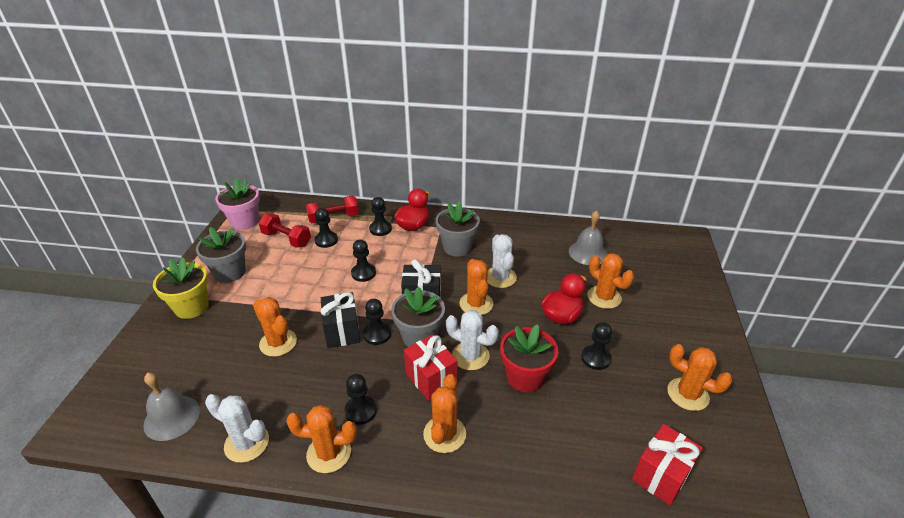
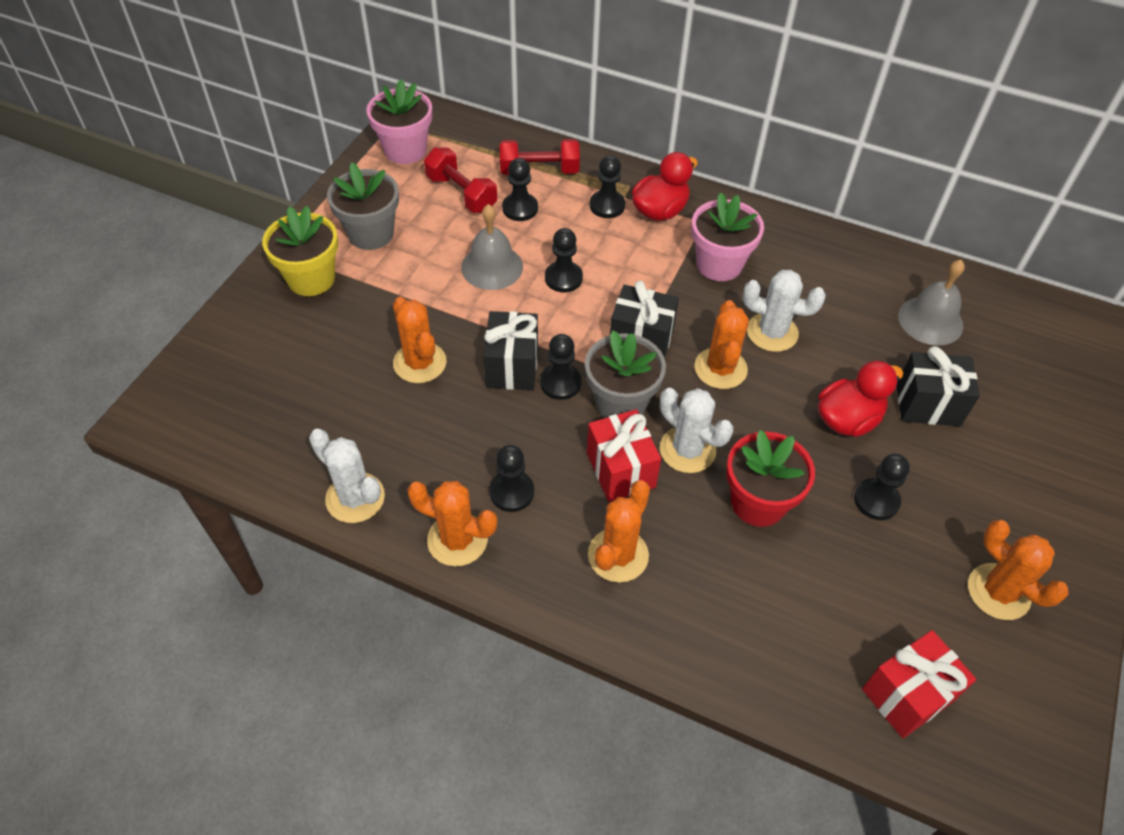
camera: 15 degrees right, 15 degrees up
grey bell [143,372,200,441] -> grey bell moved to [461,204,523,290]
grey flower pot [436,202,480,257] -> pink flower pot [691,192,764,281]
white cactus [487,234,517,288] -> white cactus turned 75 degrees counterclockwise [743,270,826,352]
orange cactus [587,253,634,309] -> black gift [897,346,980,426]

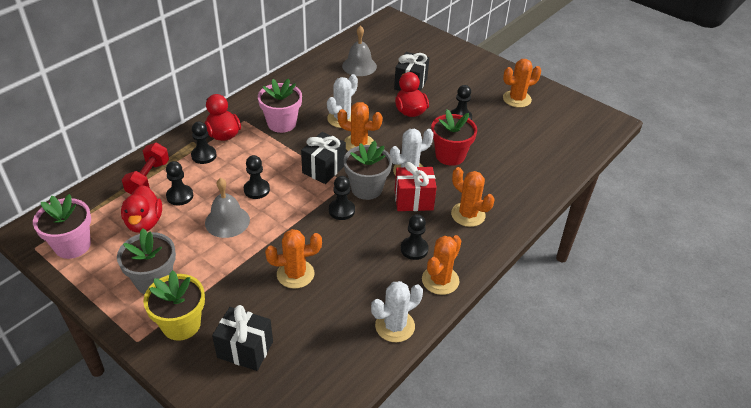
camera: 75 degrees left, 10 degrees down
red dumbbell [424,147,497,213] -> red duck [121,185,162,233]
black gift [483,311,538,390] -> black gift moved to [212,305,273,371]
red gift [862,630,977,738] -> none

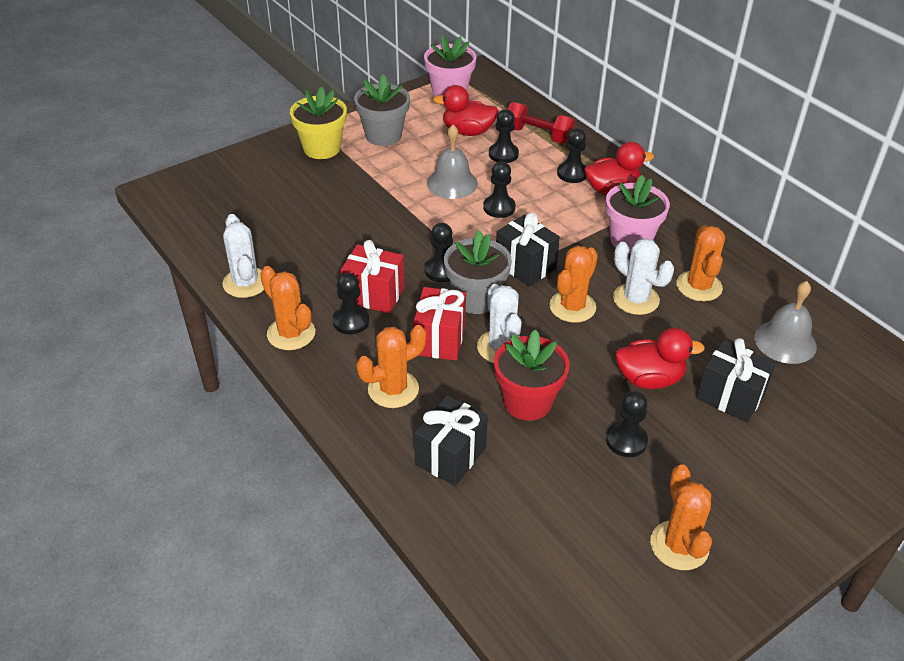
camera: 105 degrees right, 0 degrees up
black gift [212,305,273,371] -> black gift moved to [414,395,488,486]
orange cactus [265,229,322,289] -> orange cactus moved to [676,225,725,302]
none -> red gift [341,240,405,313]

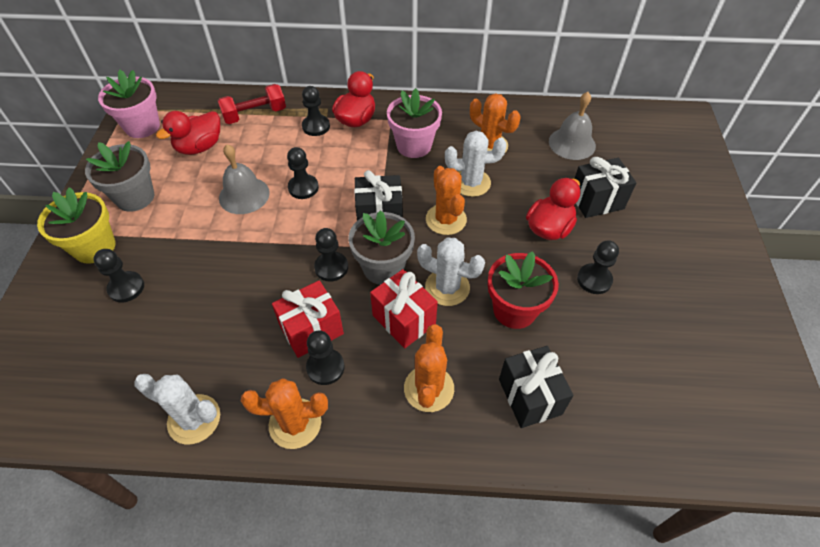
camera: 50 degrees left, 10 degrees up
black pawn [489,109,519,163] -> black pawn moved to [93,249,144,302]
orange cactus [650,464,712,570] -> none

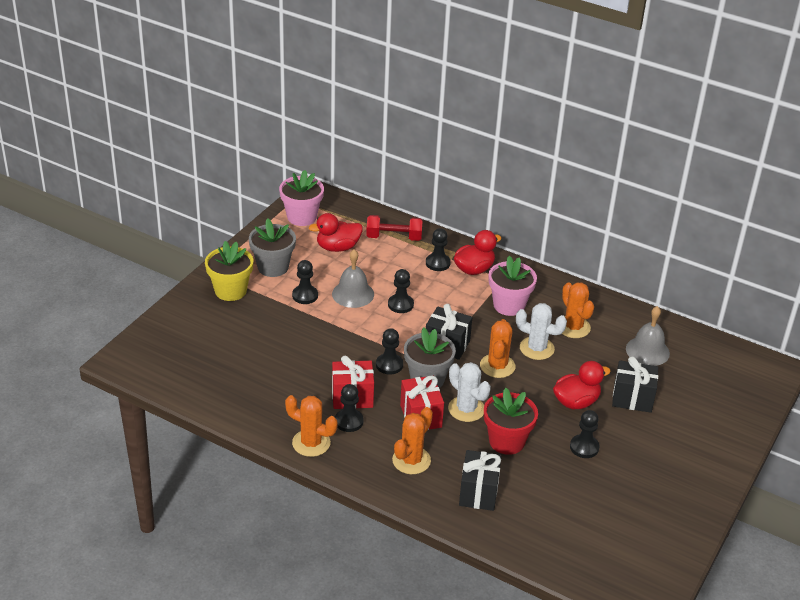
camera: 25 degrees right, 15 degrees down
black pawn [93,249,144,302] -> black pawn moved to [292,260,318,304]
white cactus [135,374,220,445] -> none

